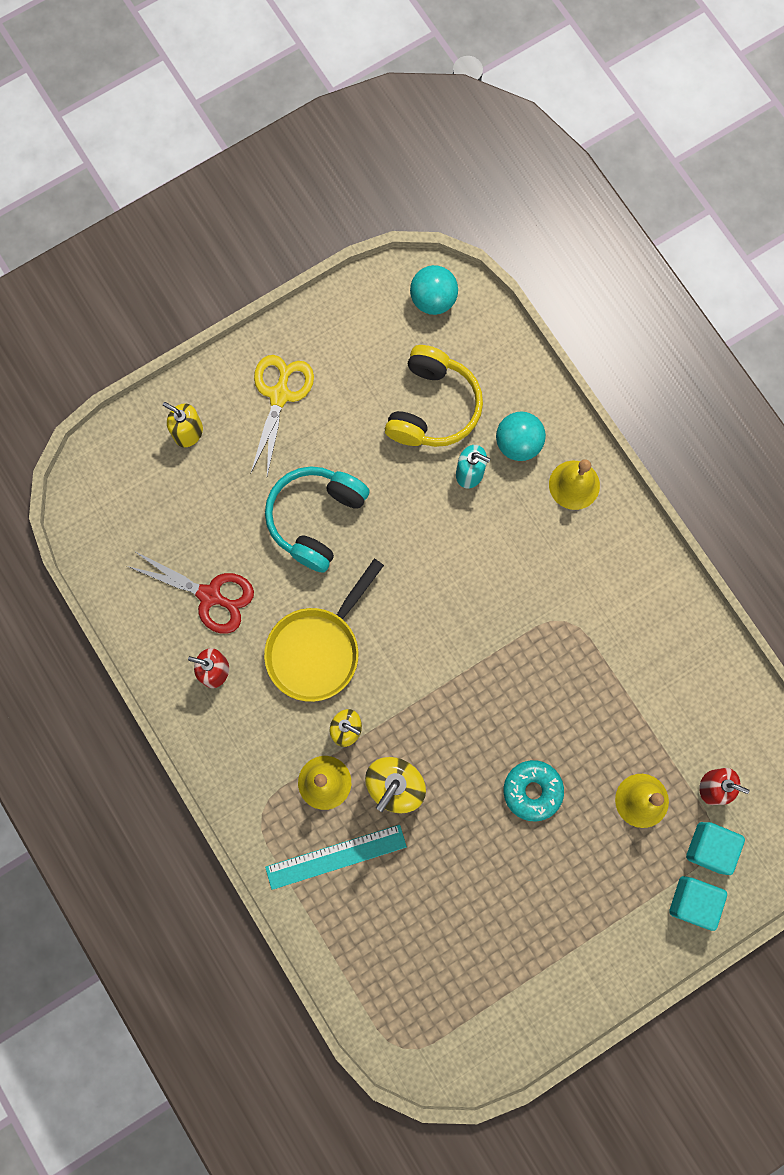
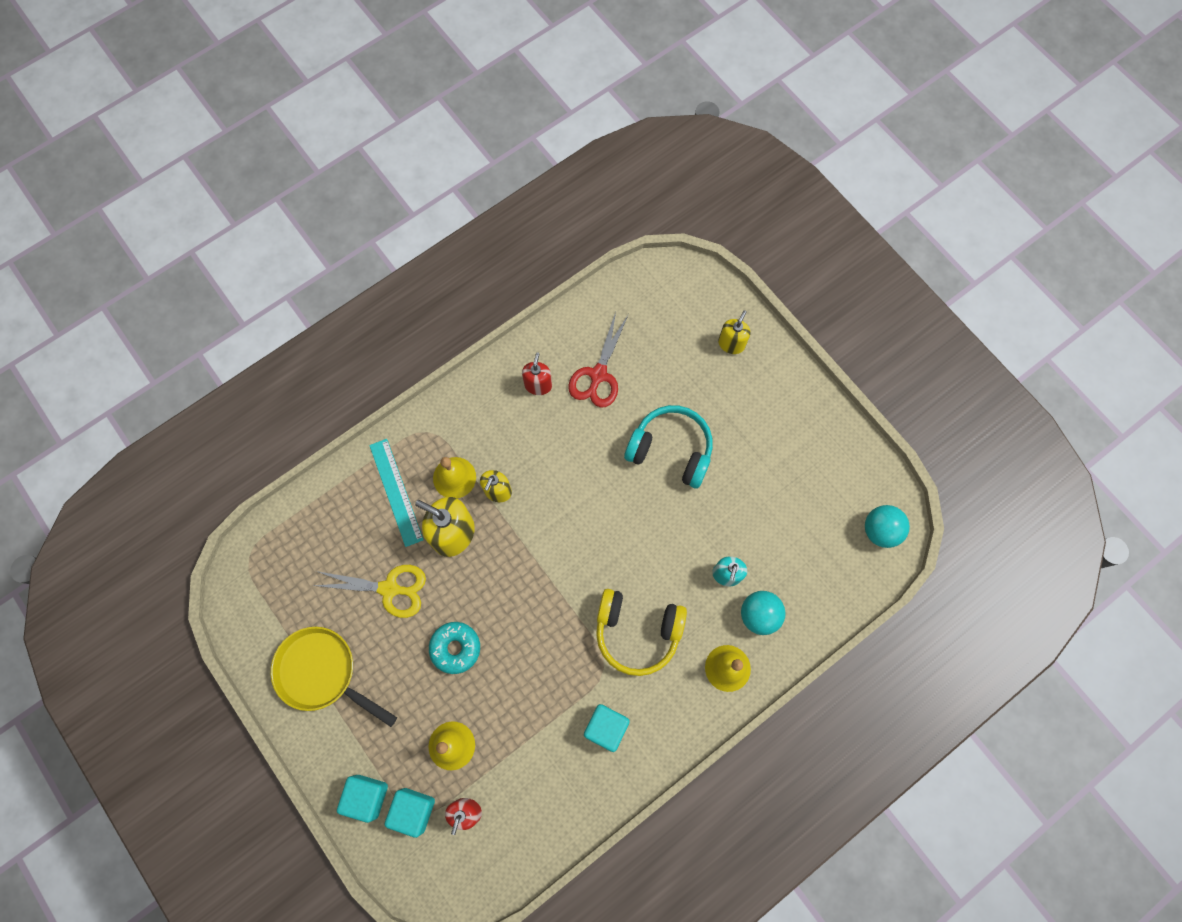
camera: 85 degrees right, 5 degrees down
yellow scissors [251,355,314,476] -> yellow scissors moved to [313,565,426,618]
yellow pan [264,558,384,702] -> yellow pan moved to [271,627,397,727]
yellow headphones [385,345,483,447] -> yellow headphones moved to [596,589,687,676]
none -> turquoise cube [584,704,630,752]

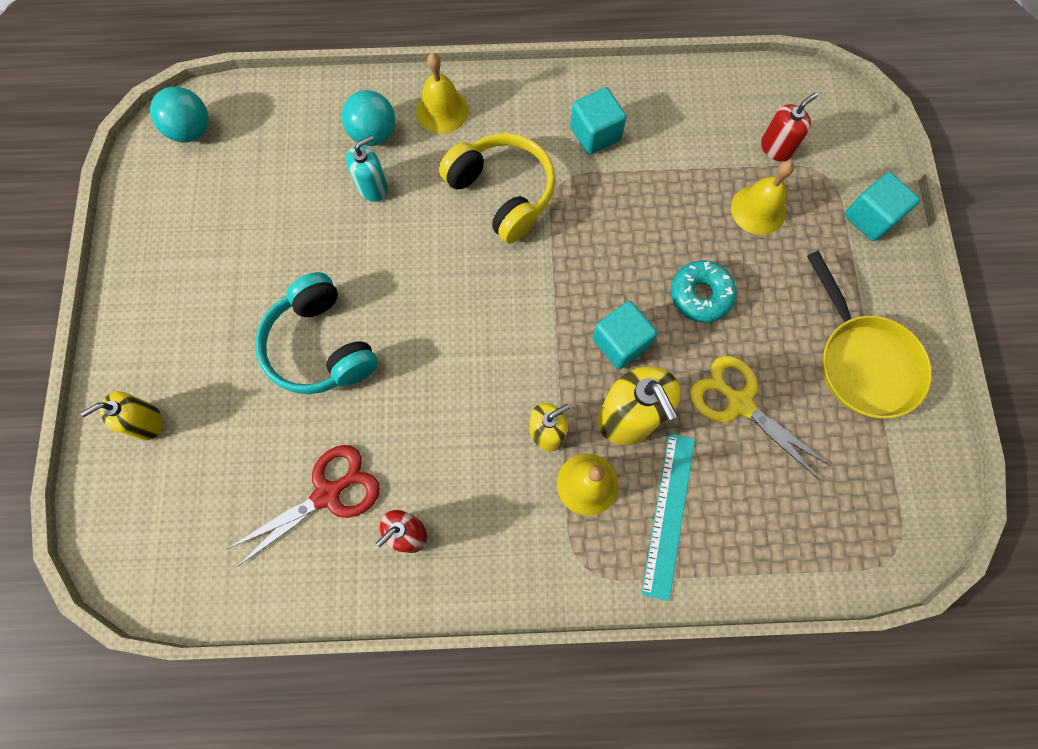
camera: 145 degrees left, 0 degrees up
turquoise cube [385,788,435,838] -> turquoise cube moved to [592,301,658,369]

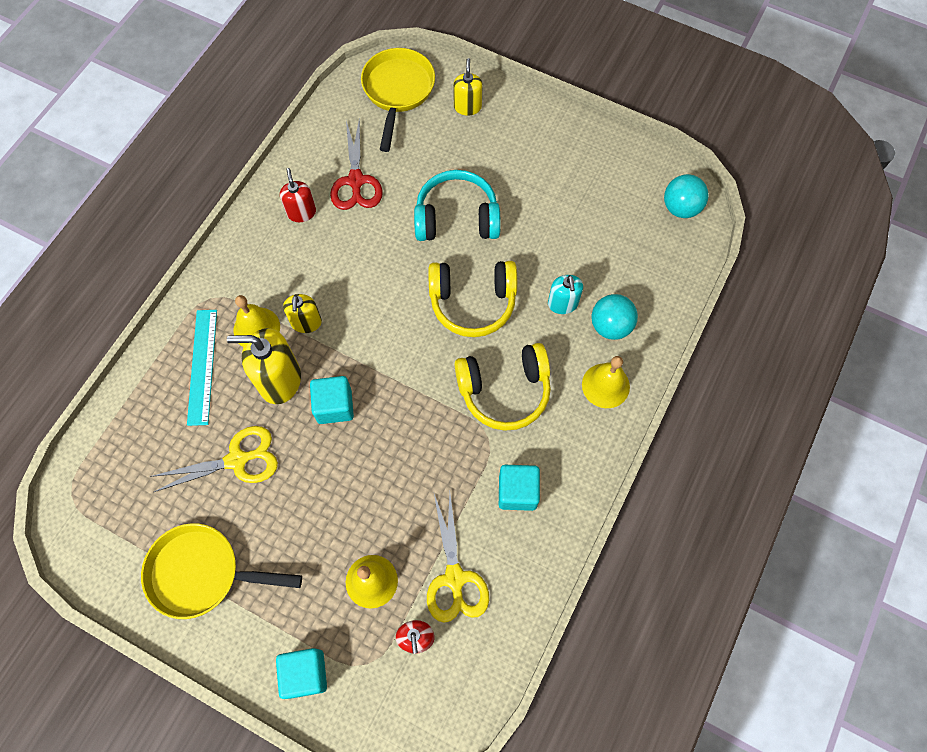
camera: 120 degrees right, 5 degrees down
turquoise ruler [642,433,695,601] -> turquoise ruler turned 45 degrees clockwise [187,310,217,426]
turquoise donut [671,260,737,323] -> none
none -> yellow pan [361,48,435,152]
none -> yellow scissors [427,493,489,623]
none -> yellow headphones [428,261,517,337]

